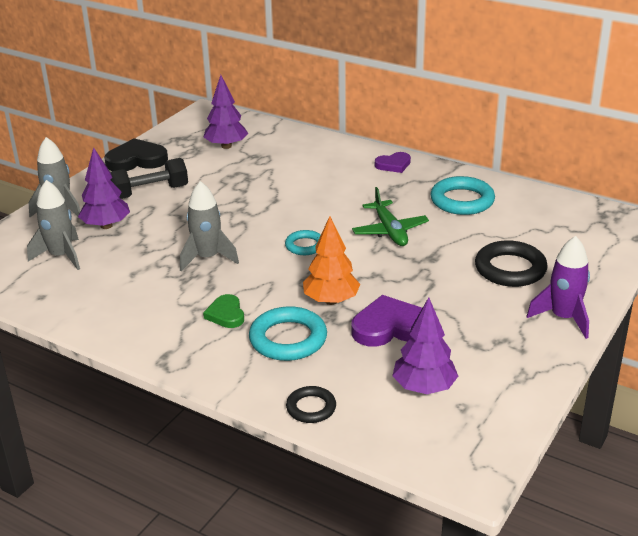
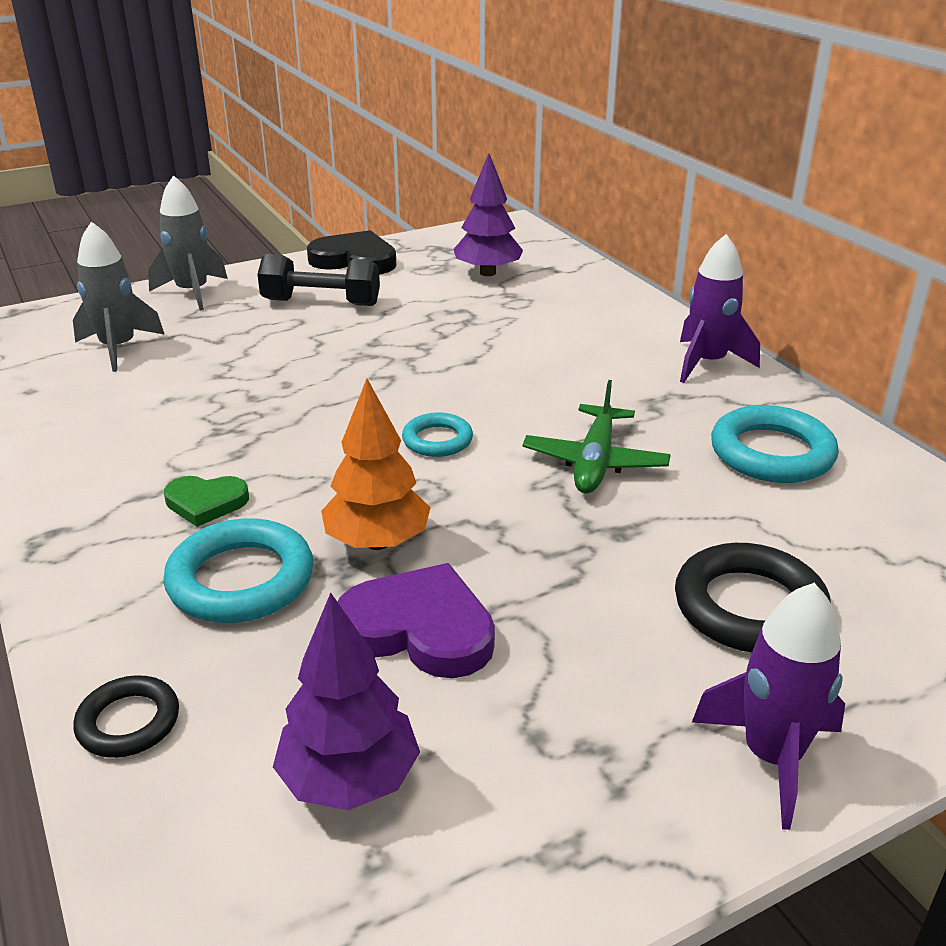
camera: 30 degrees right, 0 degrees up
purple tree [78,147,130,229] -> none
grey rocket [180,181,239,272] -> none
green heart [203,294,244,328] -> green heart turned 105 degrees counterclockwise [164,476,249,527]
purple heart [375,152,411,173] -> purple rocket [680,234,760,383]

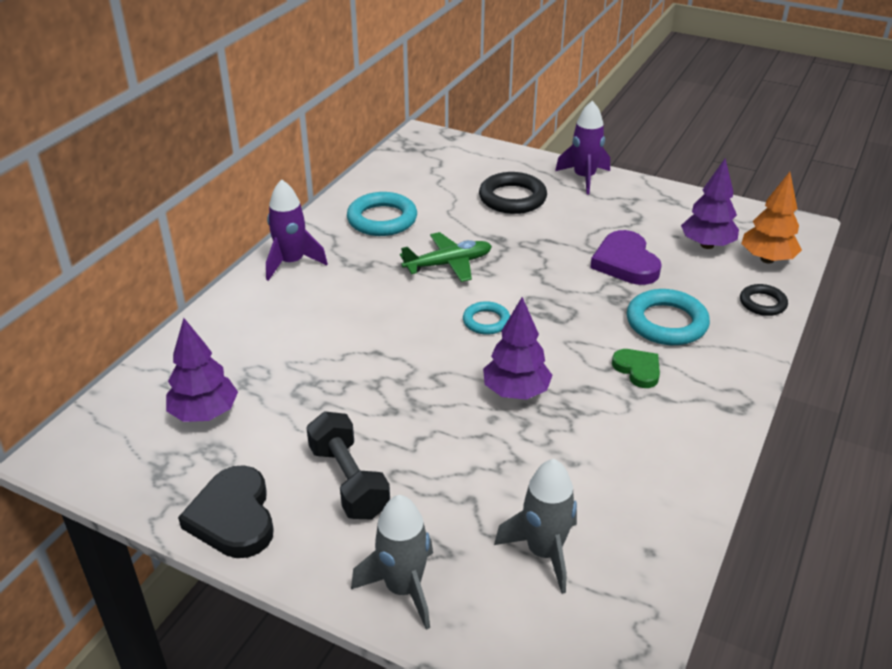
camera: 125 degrees left, 5 degrees up
orange tree [321,379,431,550] -> orange tree moved to [741,172,802,263]
none -> purple tree [483,297,553,400]

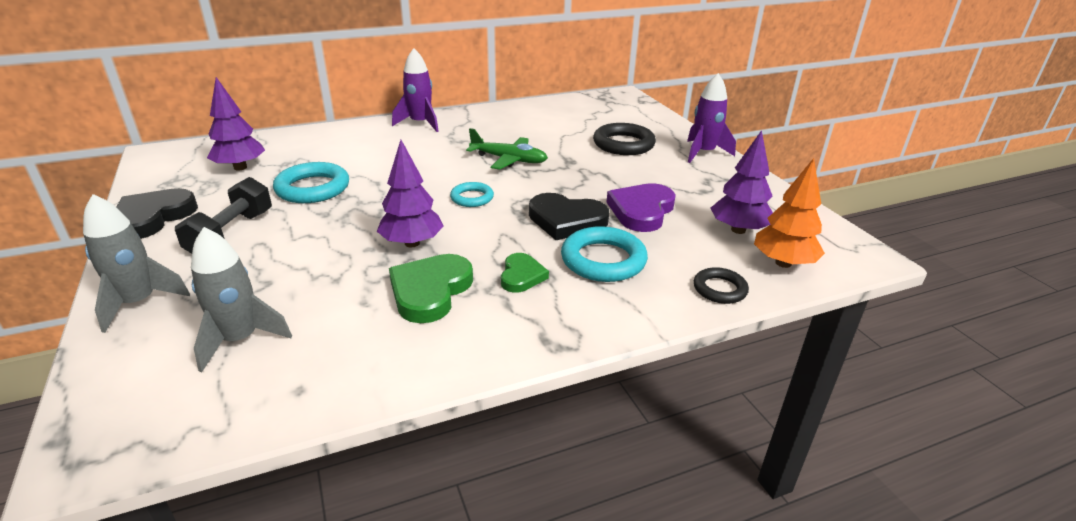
camera: 40 degrees right, 5 degrees down
turquoise ring [347,192,417,236] -> turquoise ring moved to [273,162,349,203]
none -> green heart [389,254,473,323]
none -> black heart [529,193,609,240]

